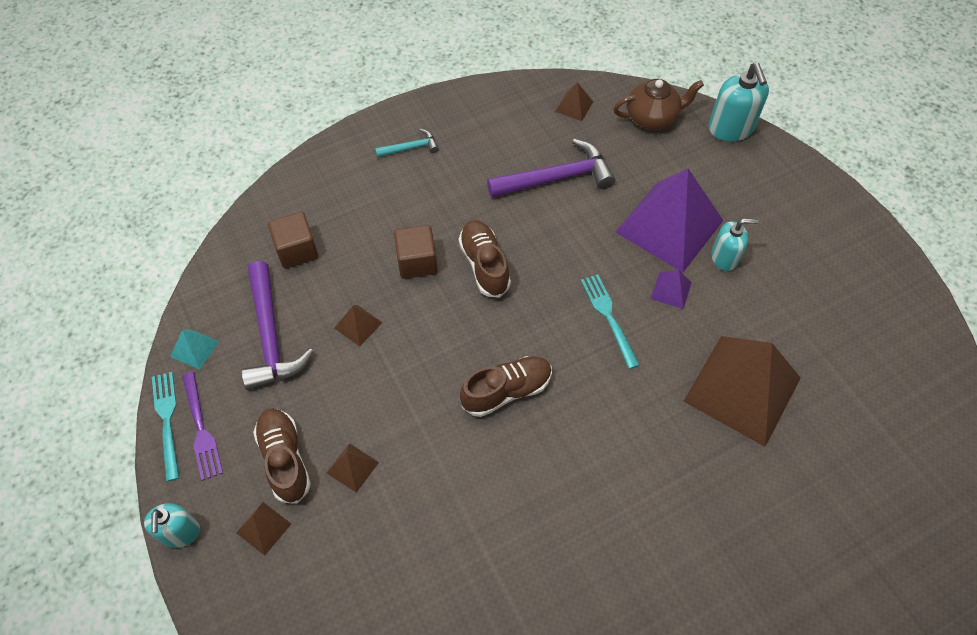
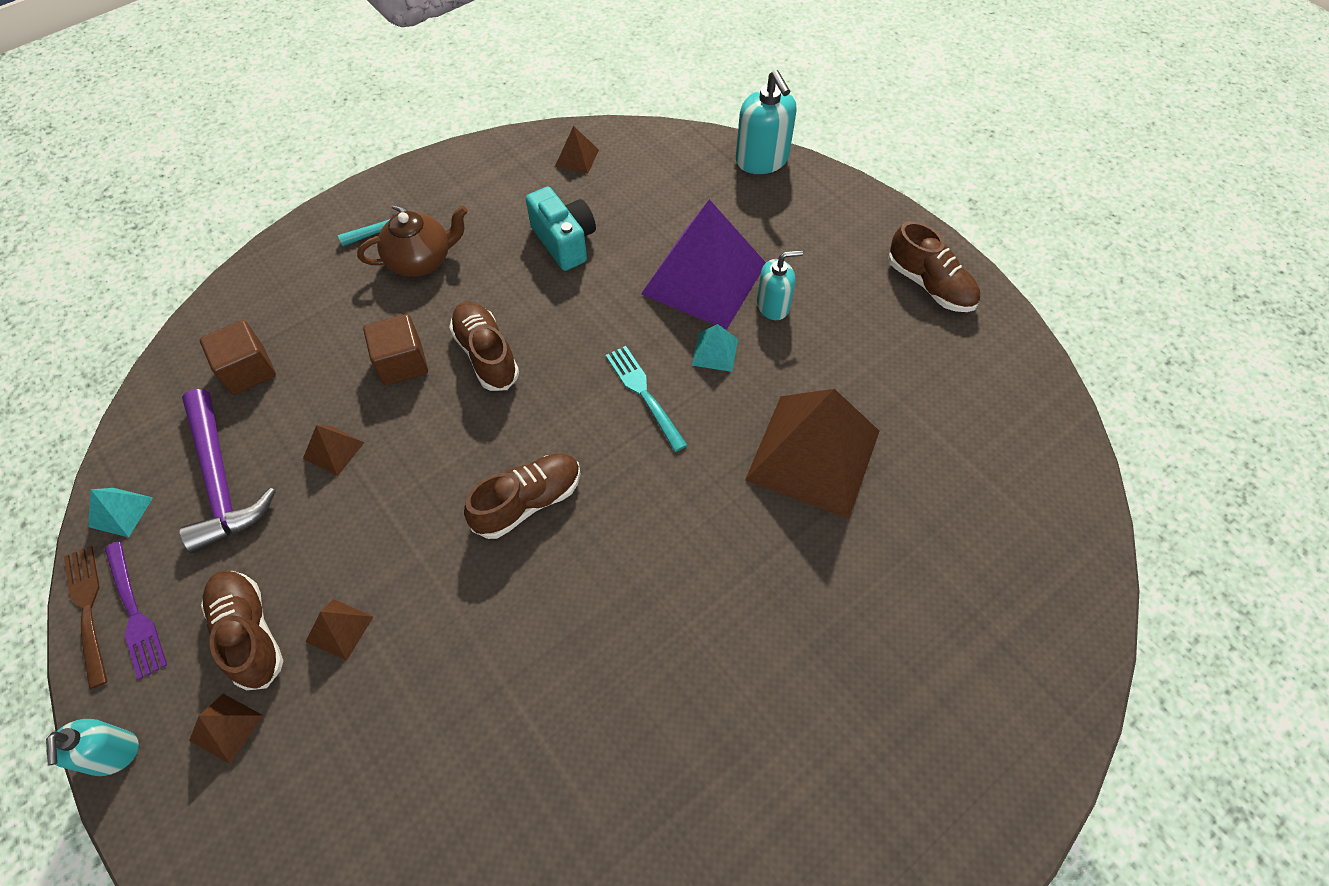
camera: 10 degrees left, 0 degrees up
turquoise fork [152,372,180,482] -> brown fork [64,546,108,689]
purple hammer [487,139,615,198] -> turquoise camera [526,187,596,271]
brown teapot [613,79,704,130] -> brown teapot moved to [357,206,468,277]
purple pyramid [651,270,692,309] -> turquoise pyramid [692,324,738,372]
none -> brown shoe [888,221,980,312]

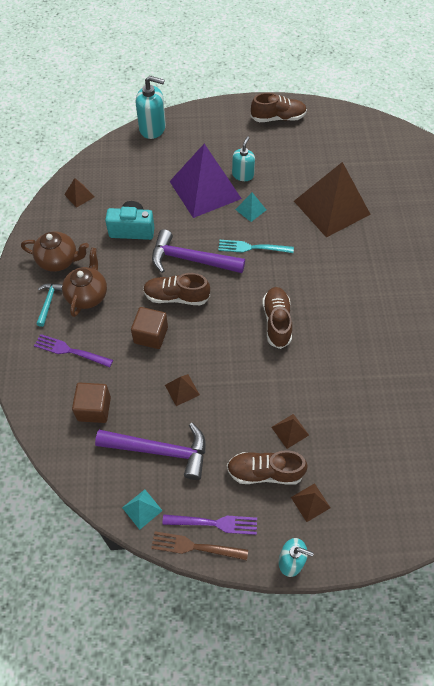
camera: 55 degrees left, 0 degrees up
none -> brown teapot [21,232,89,272]
none -> purple fork [34,334,113,368]
none -> purple hammer [152,229,245,273]

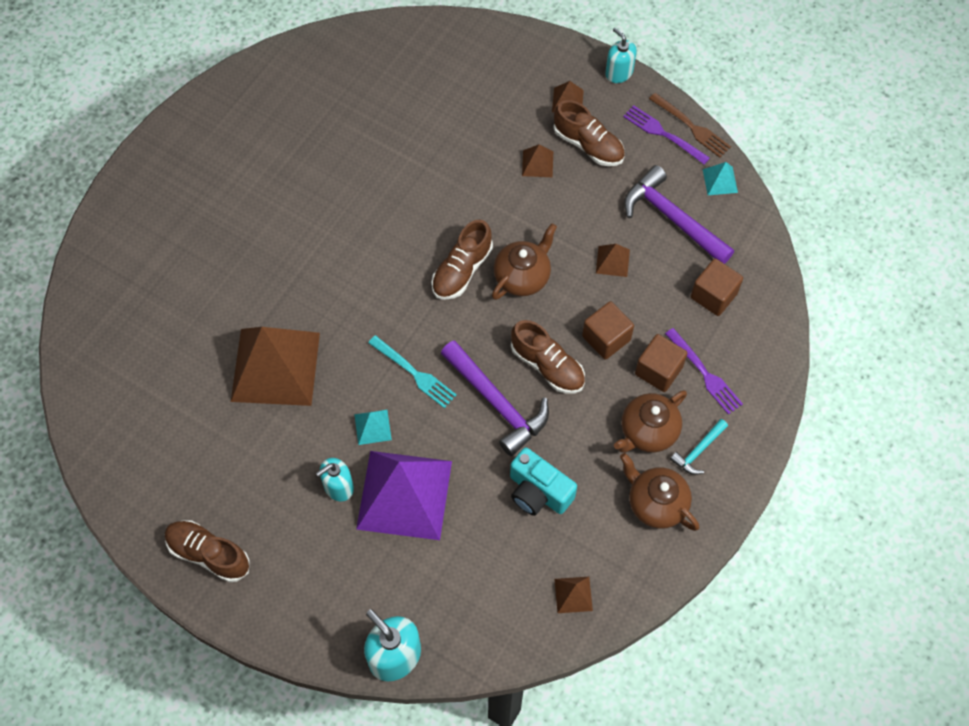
camera: 145 degrees left, 5 degrees up
none -> brown teapot [492,223,557,300]
none -> brown cube [635,334,688,392]

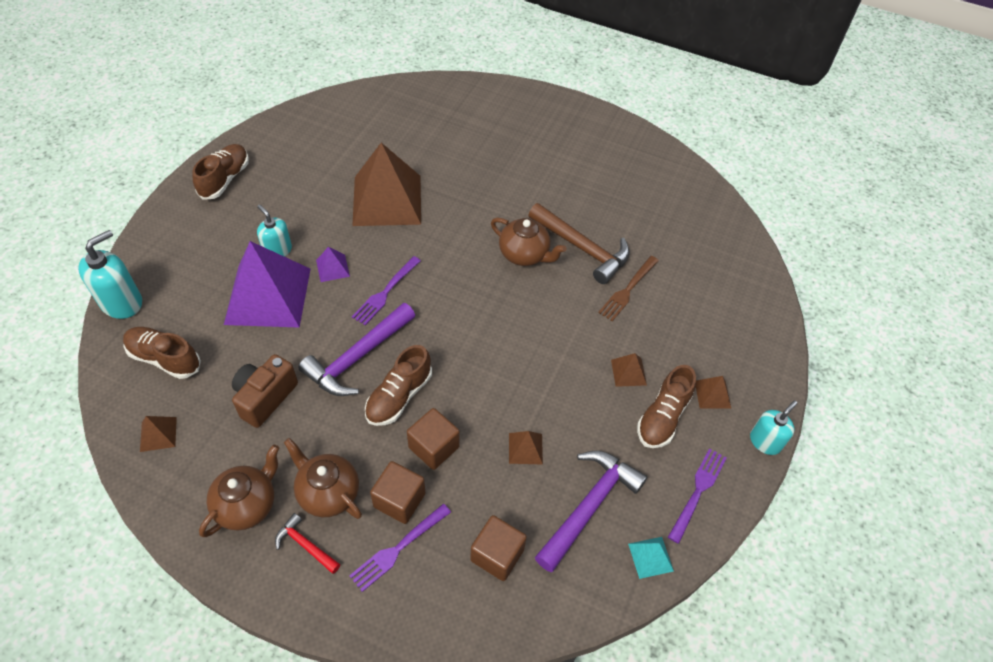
camera: 80 degrees right, 10 degrees down
turquoise pyramid [354,410,392,445] -> purple pyramid [316,247,350,282]
turquoise fork [368,335,457,408] -> purple fork [352,256,421,325]
brown shoe [431,220,493,300] -> brown shoe moved to [123,327,201,379]
brown teapot [492,223,557,300] -> brown teapot moved to [491,218,566,266]
turquoise camera [510,447,577,516] -> brown camera [232,354,298,428]
brown fork [649,93,731,158] -> brown fork moved to [598,256,659,321]
turquoise hammer [670,419,728,475] -> red hammer [275,513,340,574]
none -> brown hammer [528,203,630,284]

